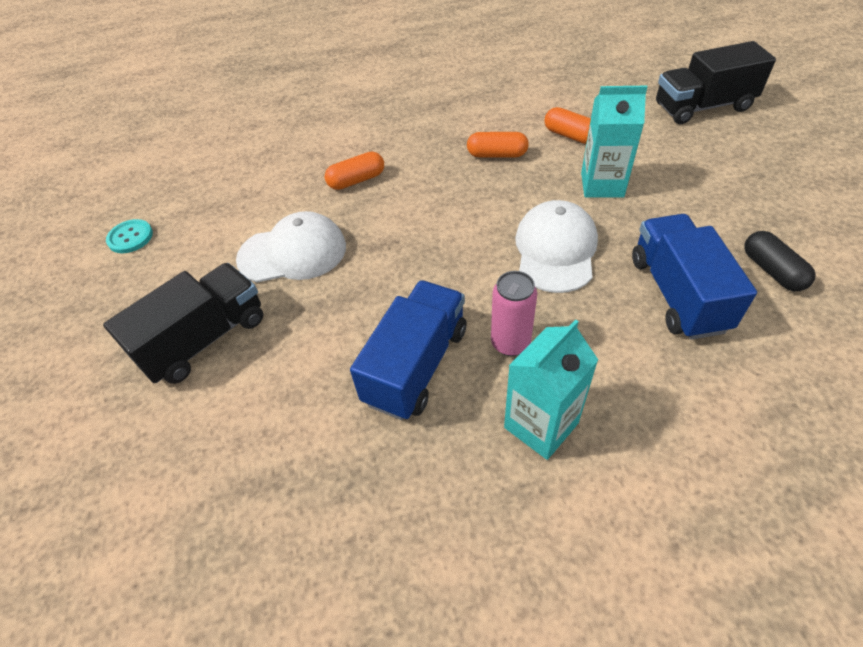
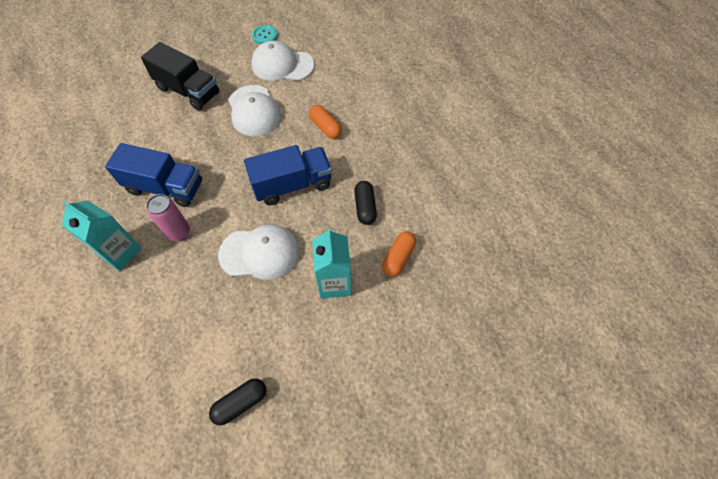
camera: 75 degrees right, 10 degrees up
orange capsule [467,132,529,158] -> black capsule [354,181,377,225]
blue truck [632,214,757,340] -> blue truck moved to [244,145,332,205]
black truck [656,41,776,124] -> none
none -> white cap [251,41,314,81]

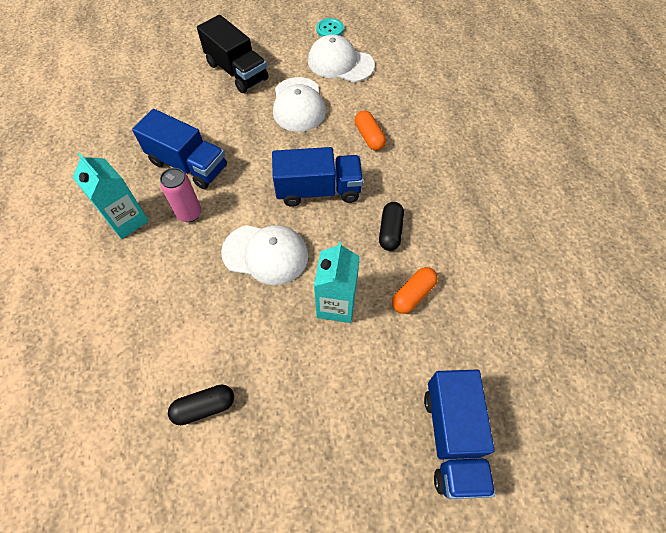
camera: 15 degrees right, 0 degrees up
none -> blue truck [424,370,495,499]

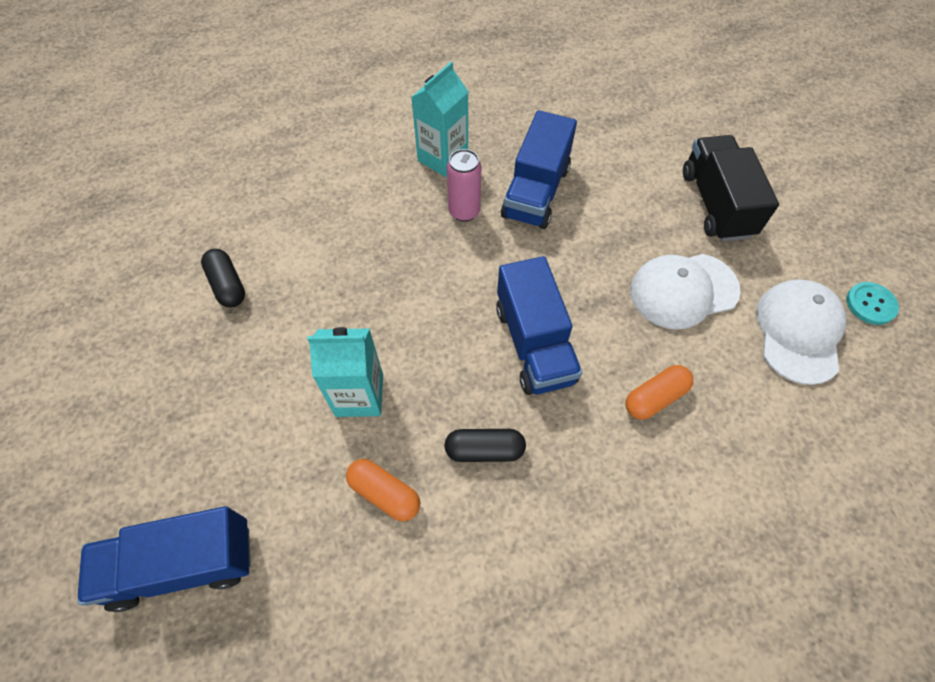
camera: 80 degrees right, 0 degrees up
black truck [197,15,269,93] -> black truck turned 135 degrees clockwise [683,135,779,241]
white cap [221,225,308,285] -> none

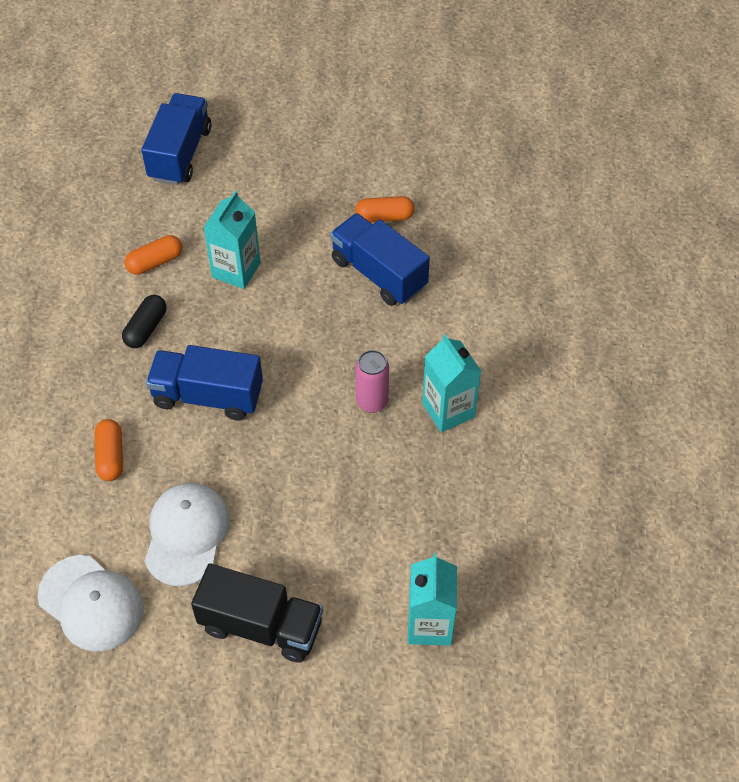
camera: 115 degrees right, 5 degrees down
black capsule [201,249,245,308] -> orange capsule [355,196,415,222]
blue truck [501,110,577,229] -> blue truck moved to [330,213,430,306]
turquoise button [846,282,899,325] -> none
none -> turquoise carton [408,553,457,646]

